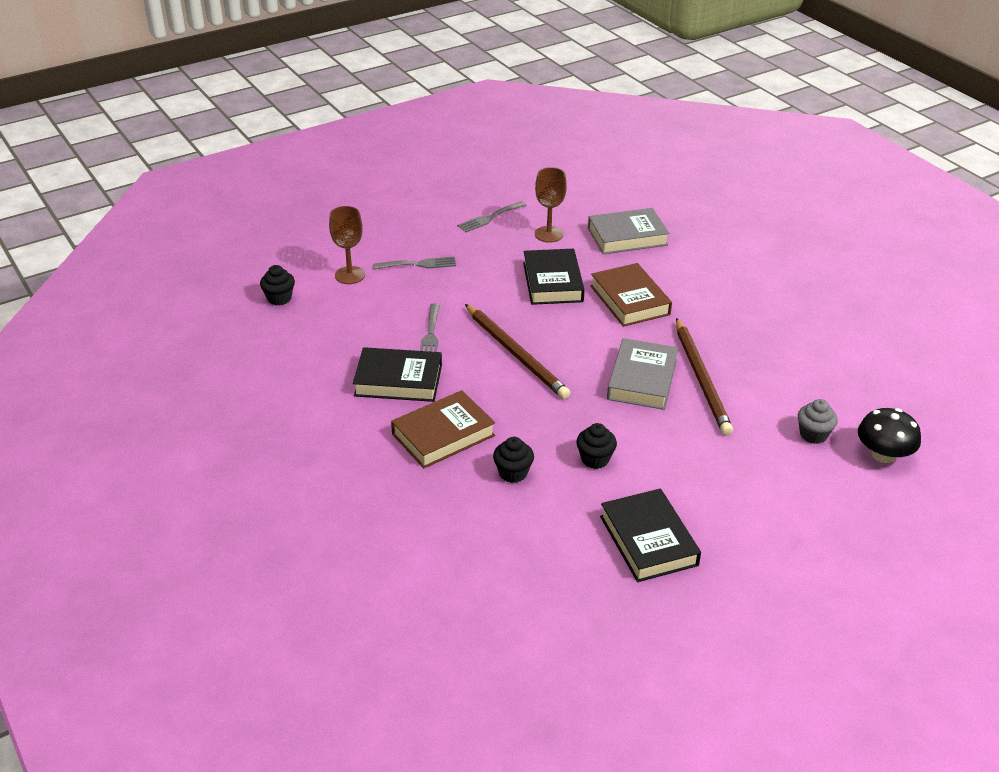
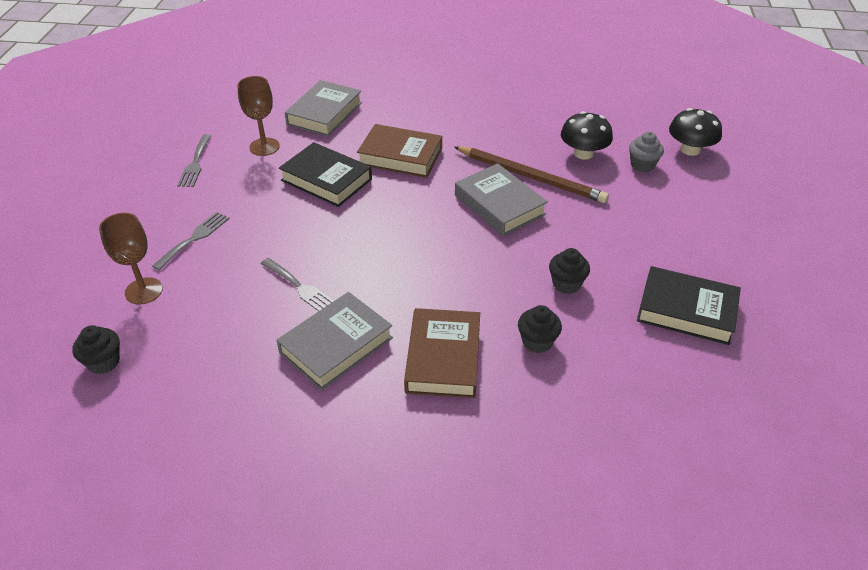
camera: 50 degrees left, 5 degrees up
black book [353,347,442,402] -> grey book [276,292,393,390]
brown pencil [465,304,571,399] -> none
none -> black mushroom [561,111,613,160]

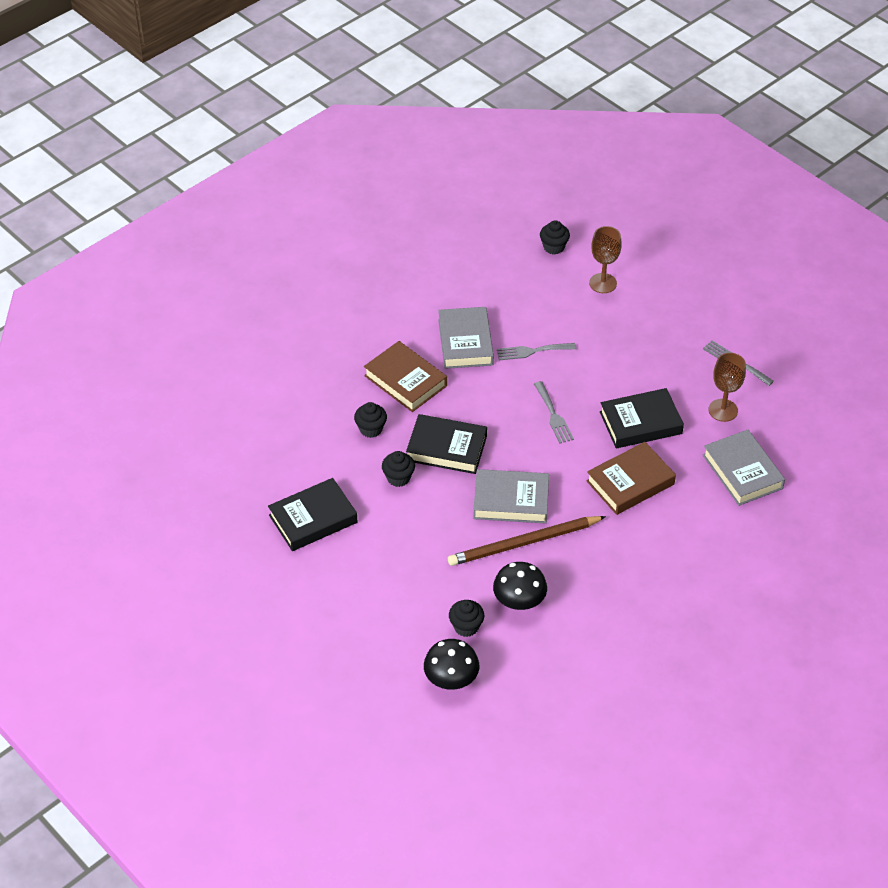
camera: 130 degrees right, 5 degrees up
grey fork [152,212,230,271] -> grey fork moved to [534,381,574,443]
grey cupcake [629,131,664,172] -> black cupcake [449,600,484,637]
none -> black book [406,414,487,474]

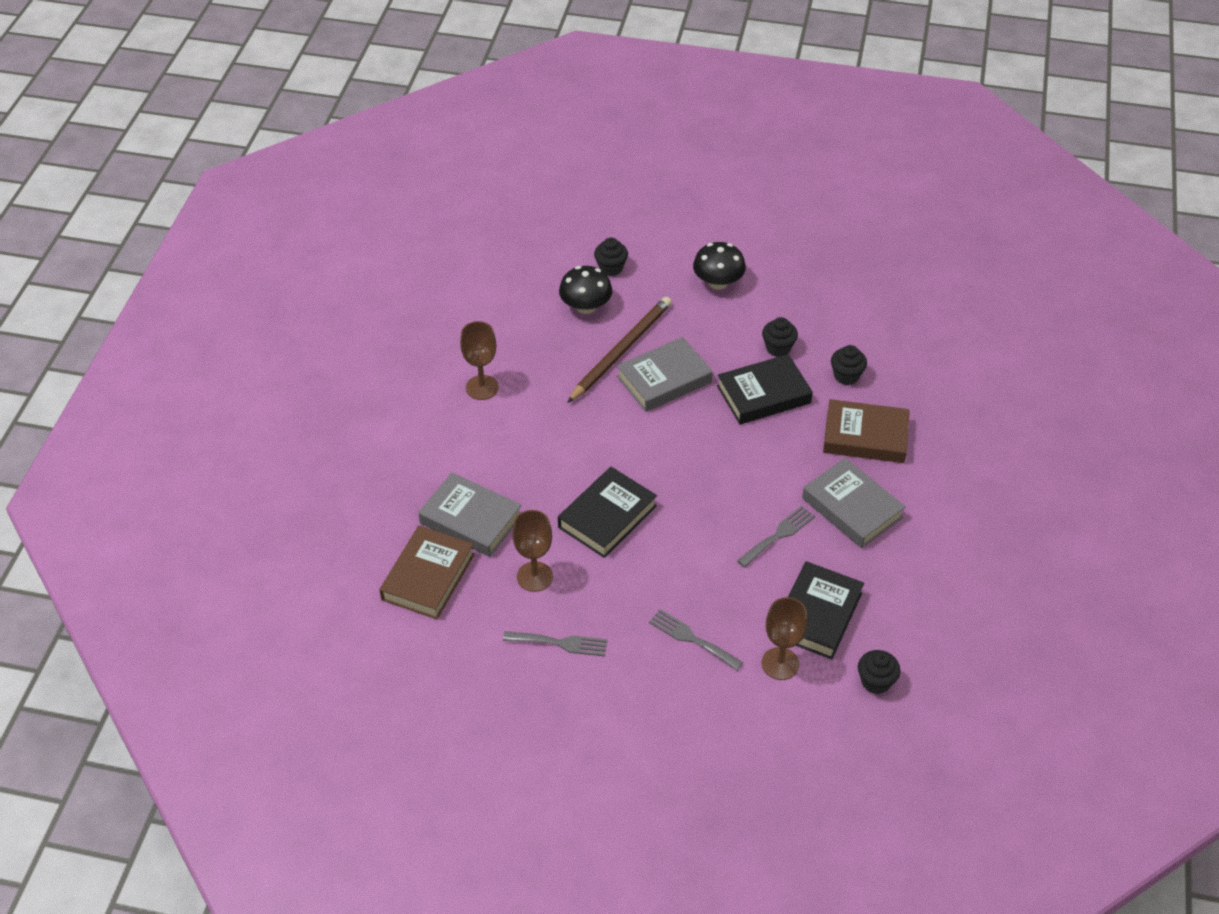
camera: 145 degrees right, 0 degrees up
black book [268,478,358,551] -> black book moved to [788,561,864,659]
black mushroom [424,639,479,690] -> black mushroom moved to [693,242,746,290]
grey fork [534,381,574,443] -> grey fork moved to [649,609,743,671]
brown book [586,442,676,515] -> brown book moved to [379,525,475,620]
none -> brown goblet [460,321,499,400]

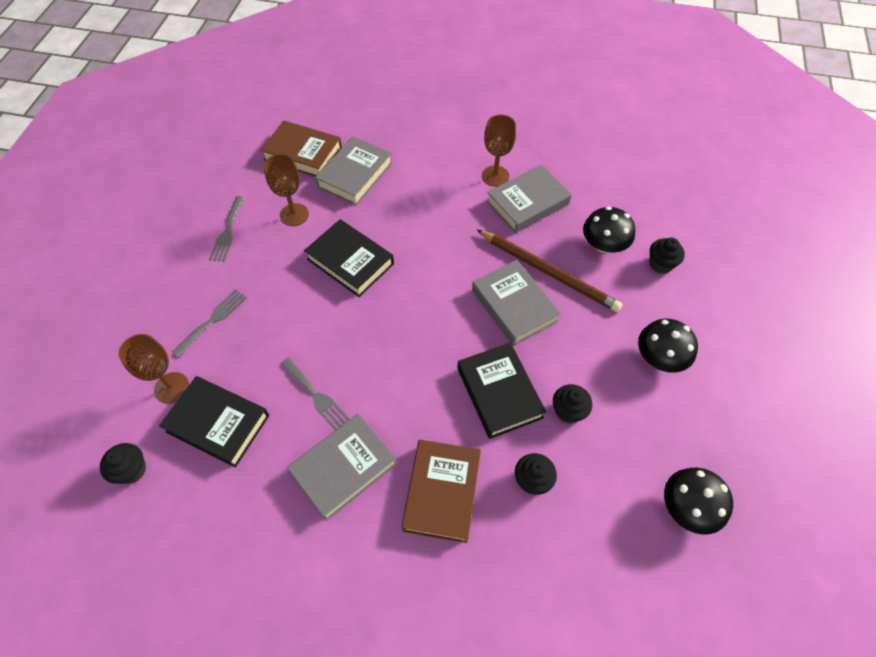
camera: 90 degrees right, 10 degrees up
none -> grey book [486,165,572,233]
none -> black mushroom [664,468,733,535]

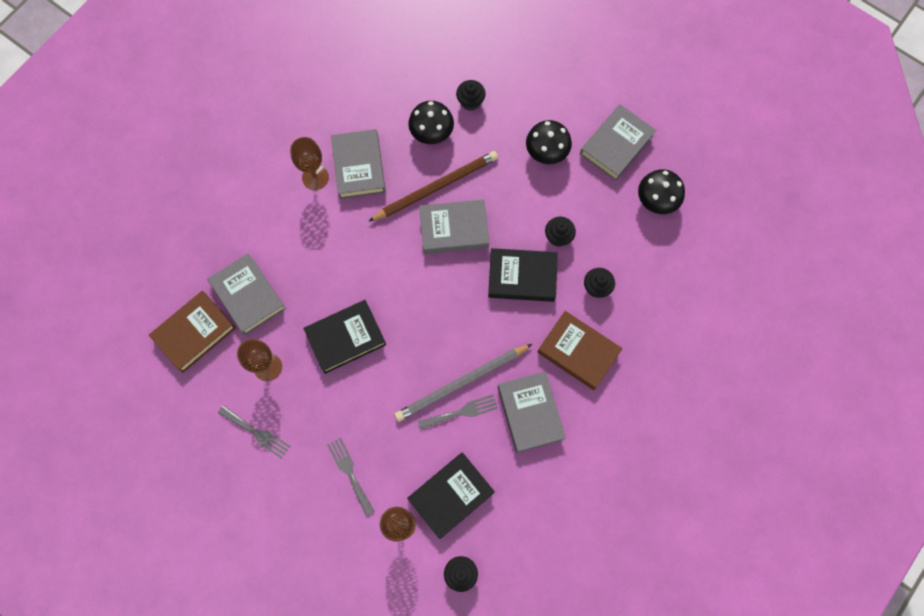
camera: 65 degrees left, 15 degrees up
none -> grey pencil [394,344,532,422]
none -> grey book [580,104,656,181]

